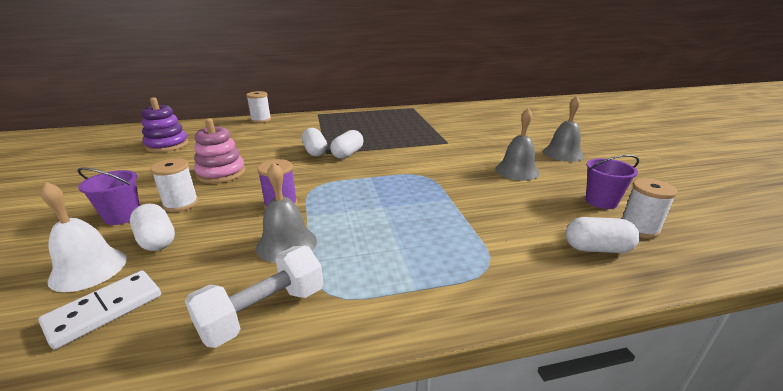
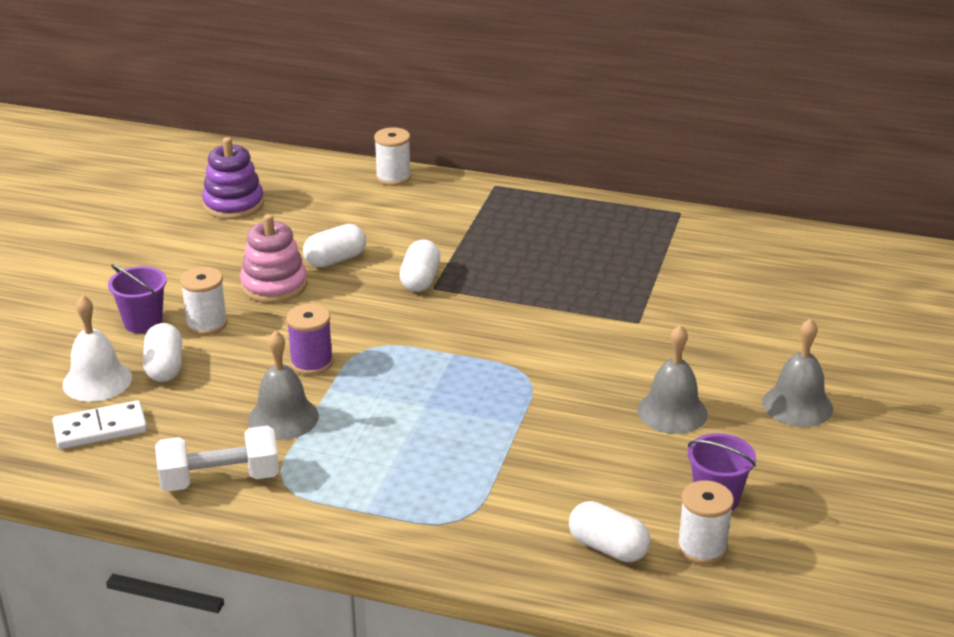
camera: 30 degrees right, 5 degrees up
white capsule [330,130,363,159] -> white capsule moved to [303,224,366,267]

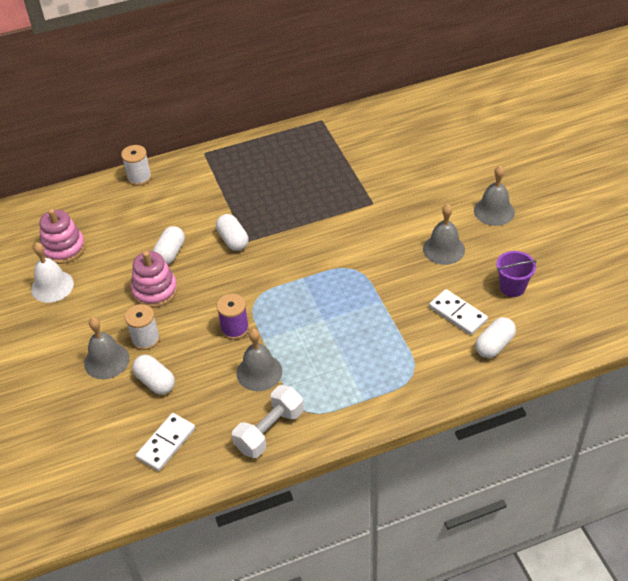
camera: 35 degrees left, 15 degrees up
white bell [63,295,132,402] -> white bell moved to [31,242,74,303]
purple bucket [108,264,167,334] -> grey bell [84,317,129,379]
purple stacking toy [202,137,264,219] -> pink stacking toy [40,209,85,264]
white capsule [569,501,651,562] -> white capsule turned 45 degrees counterclockwise [475,317,516,358]
white spool [677,481,734,565] -> none
none -> white domino [429,289,488,335]

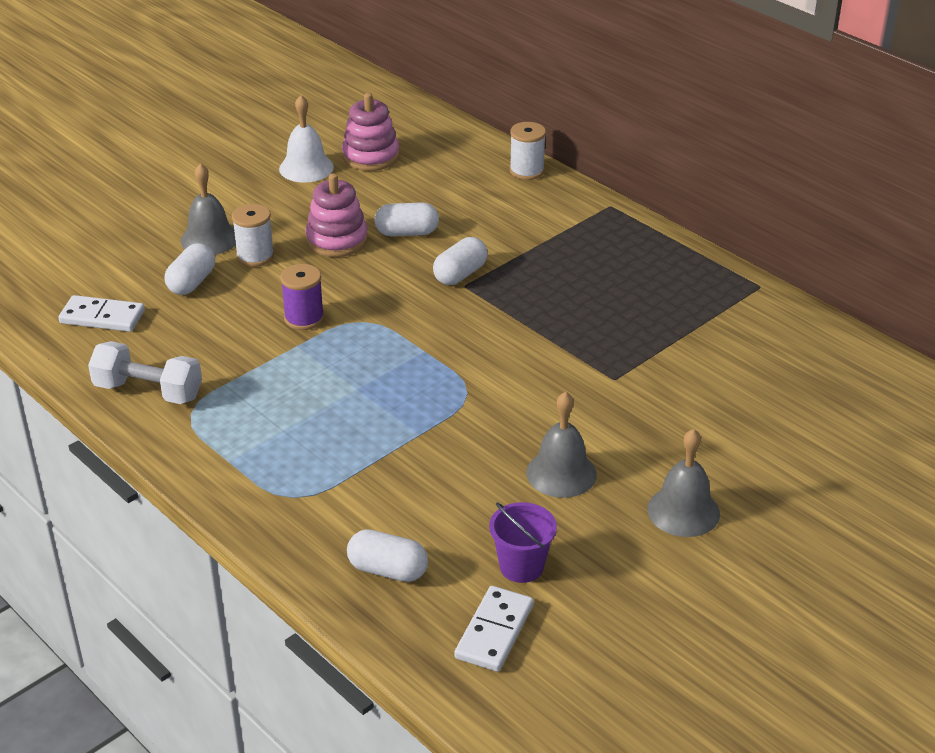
camera: 65 degrees right, 10 degrees down
grey bell [237,329,282,391] -> none
white domino [429,289,488,335] -> white domino moved to [455,586,534,672]

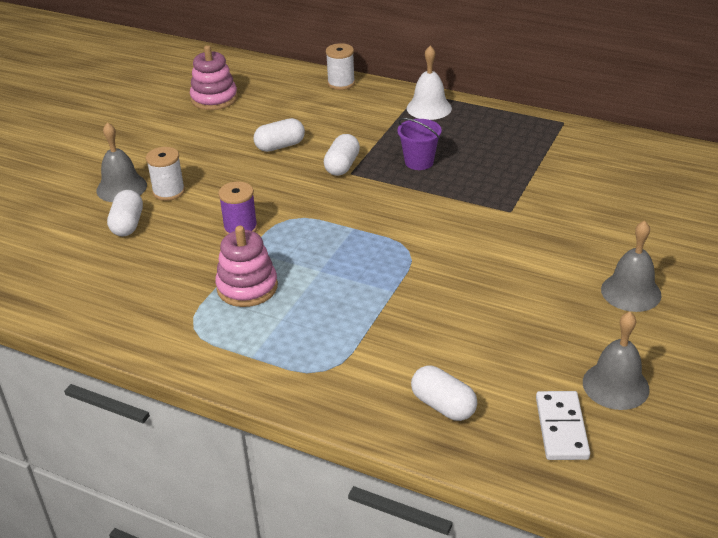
camera: 20 degrees left, 0 degrees up
white domino [59,295,145,332] -> none
white dumbbell [88,341,202,404] -> none
white bell [279,95,334,183] -> white bell moved to [407,46,452,120]
pink stacking toy [305,173,368,257] -> pink stacking toy moved to [215,226,278,307]
white capsule [347,529,428,582] -> white capsule turned 45 degrees clockwise [411,366,477,421]
purple bucket [489,502,557,583] -> purple bucket moved to [397,118,442,170]
grey bell [526,391,597,498] -> grey bell moved to [583,312,650,410]

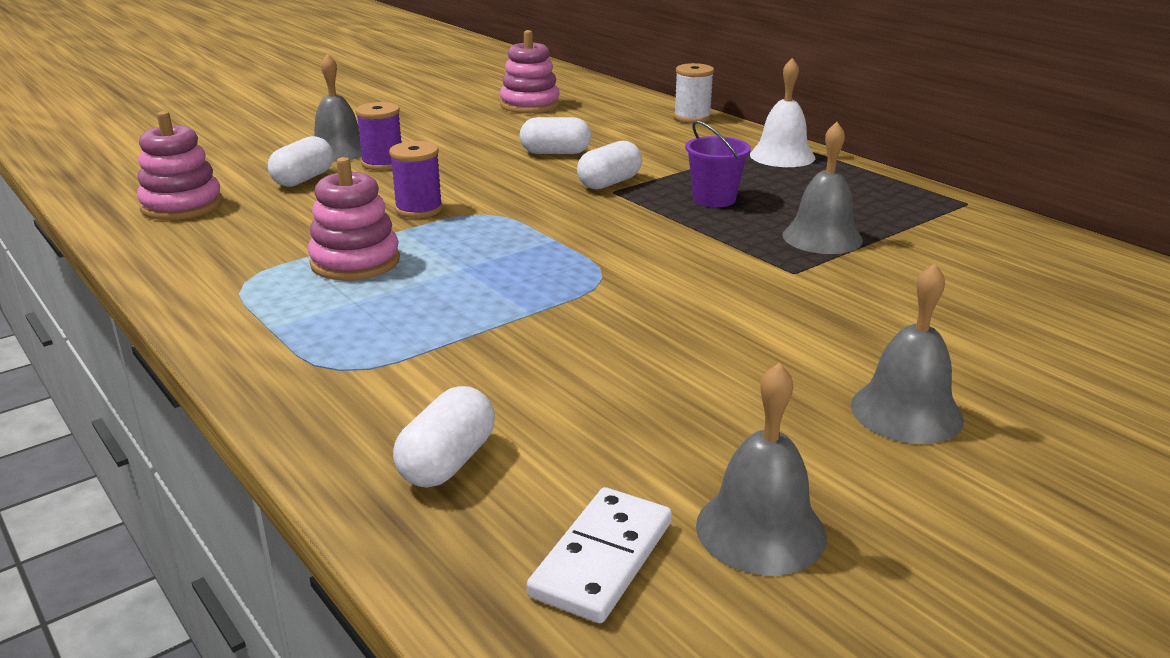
camera: 25 degrees right, 10 degrees down
white spool [146,147,185,201] -> purple spool [355,102,402,171]
white capsule [411,366,477,421] -> white capsule turned 45 degrees clockwise [393,386,495,488]
none -> pink stacking toy [137,111,223,220]
none -> grey bell [782,122,863,254]

